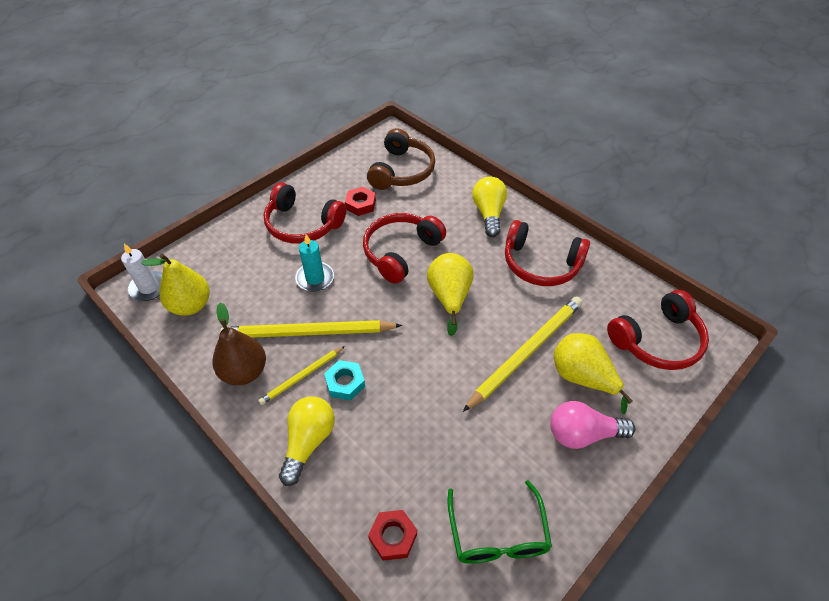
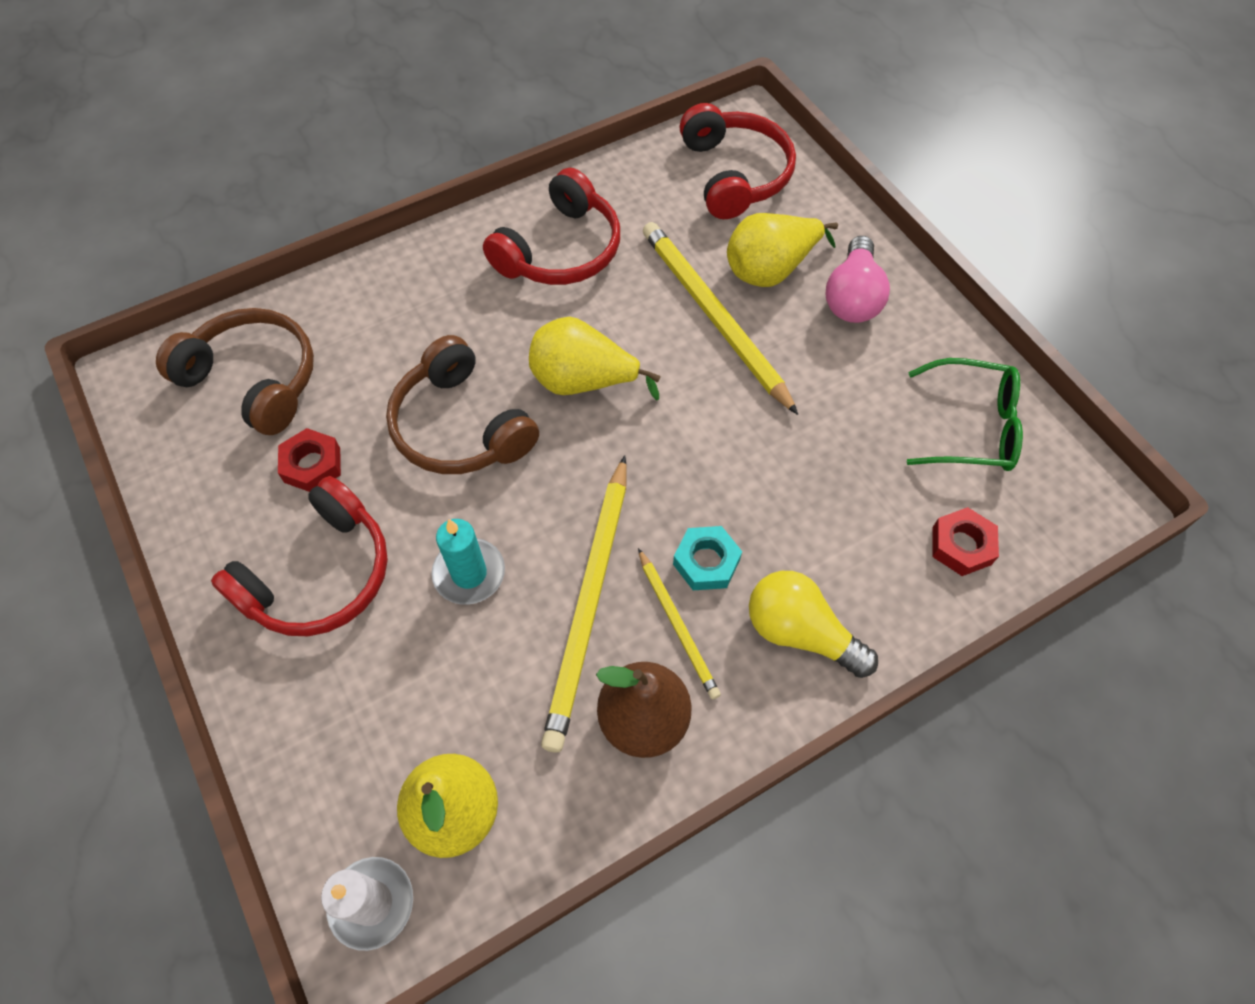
camera: 75 degrees left, 10 degrees up
red headphones [363,213,446,284] -> brown headphones [386,335,539,474]
yellow light bulb [472,176,507,237] -> none

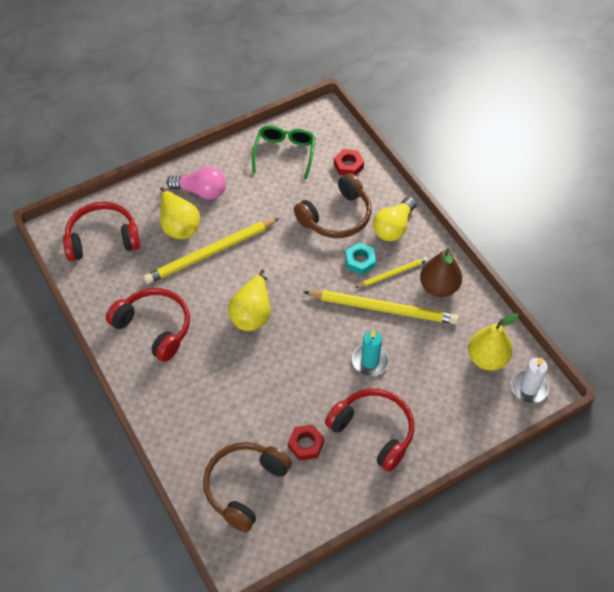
camera: 90 degrees left, 5 degrees down
brown headphones [386,335,539,474] -> brown headphones moved to [294,173,372,238]

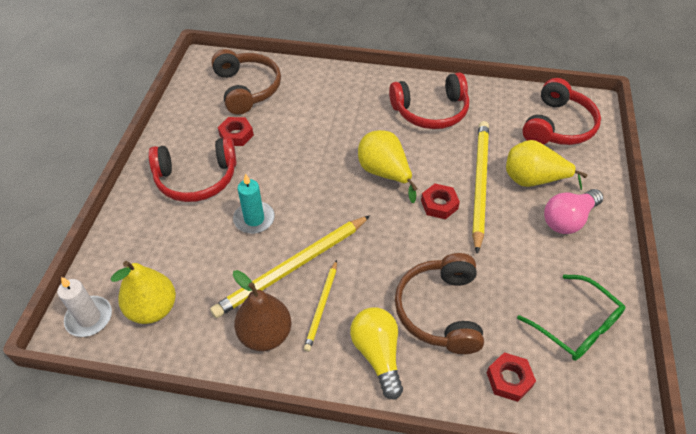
camera: 130 degrees right, 5 degrees down
turquoise nut [346,243,376,275] -> none
none -> red nut [421,184,460,220]

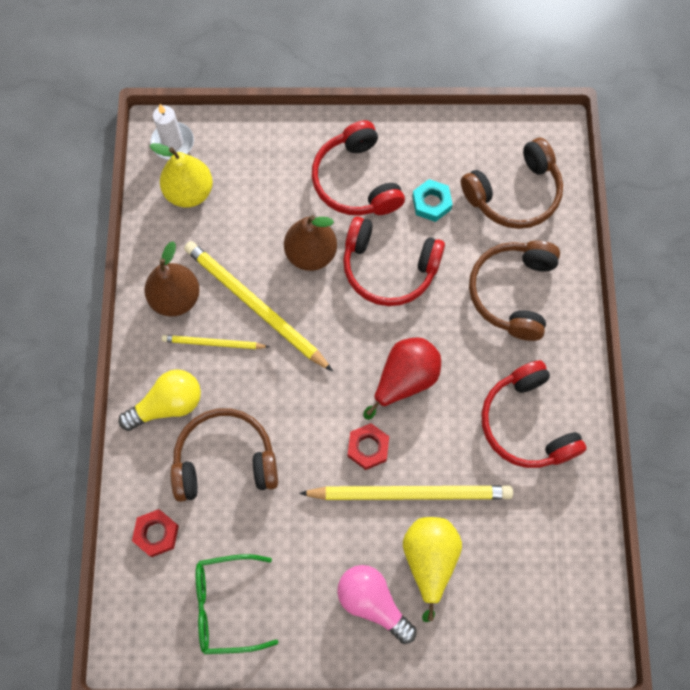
camera: 80 degrees right, 20 degrees up
red nut [218,117,254,146] -> turquoise nut [412,179,453,222]
turquoise candle [233,173,275,234] -> brown pear [284,215,337,271]
yellow pear [358,130,418,203] -> red pear [363,337,441,420]
green glasses [517,275,626,361] -> green glasses turned 45 degrees clockwise [196,554,278,654]
red headphones [522,78,601,145] -> red headphones moved to [343,216,445,306]
none -> brown headphones [469,240,560,341]

